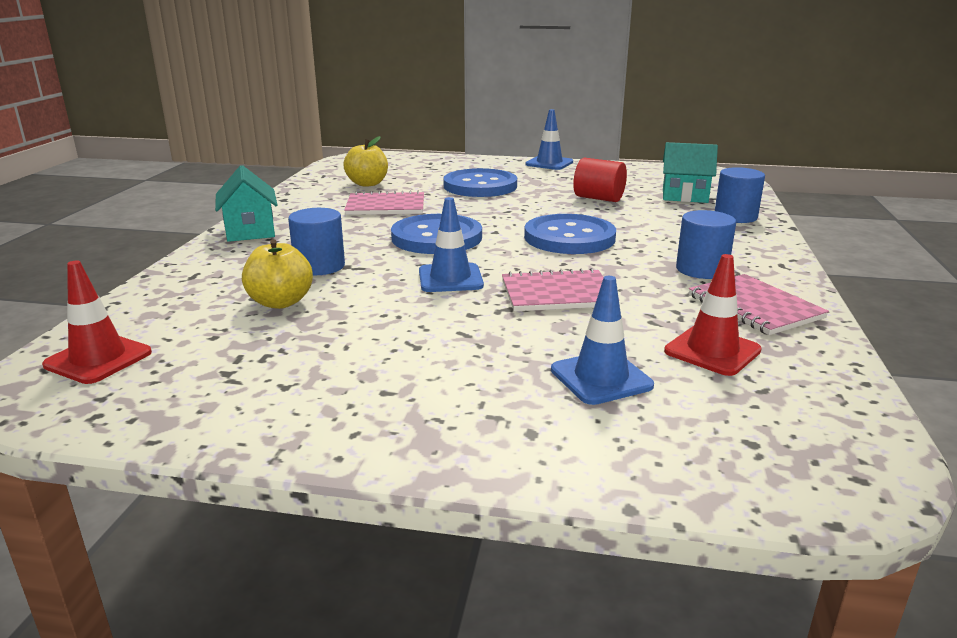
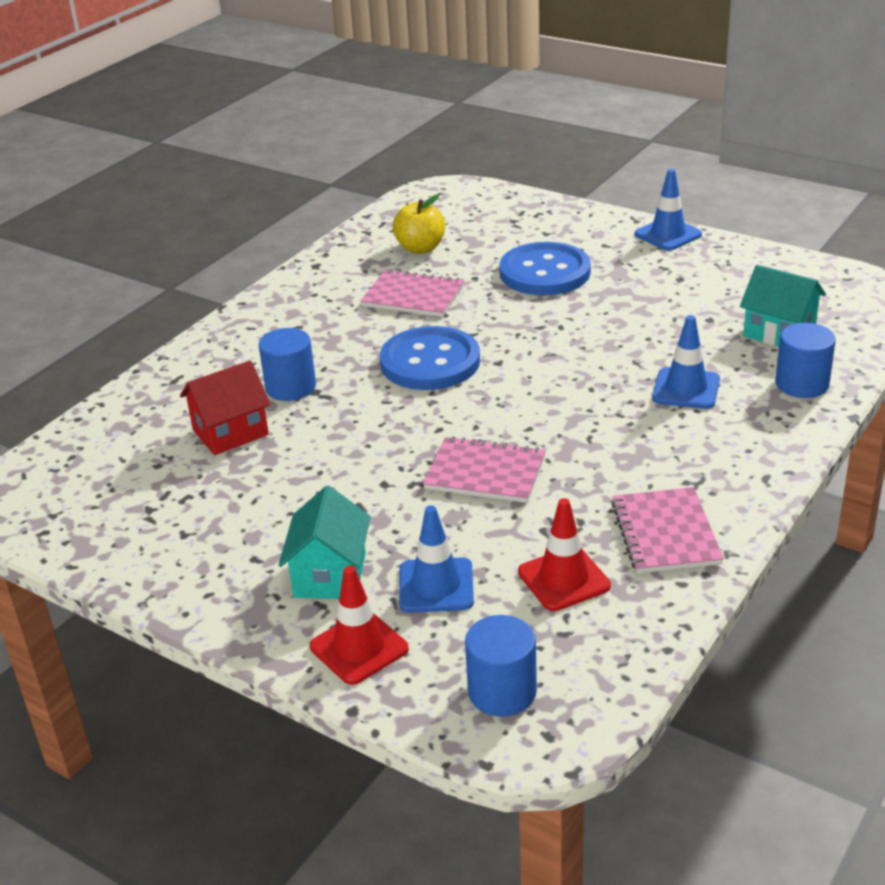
camera: 25 degrees right, 10 degrees up
red traffic cone [42,260,152,384] -> red traffic cone moved to [310,566,409,685]
turquoise house [215,165,278,242] -> turquoise house moved to [279,486,371,599]
yellow apple [242,239,313,309] -> red house [180,360,270,455]
blue traffic cone [419,197,484,292] -> blue traffic cone moved to [652,315,720,409]
blue button [524,214,616,254] -> none
red cylinder [573,158,627,202] -> none
blue cylinder [676,210,736,279] -> blue cylinder moved to [465,615,537,717]

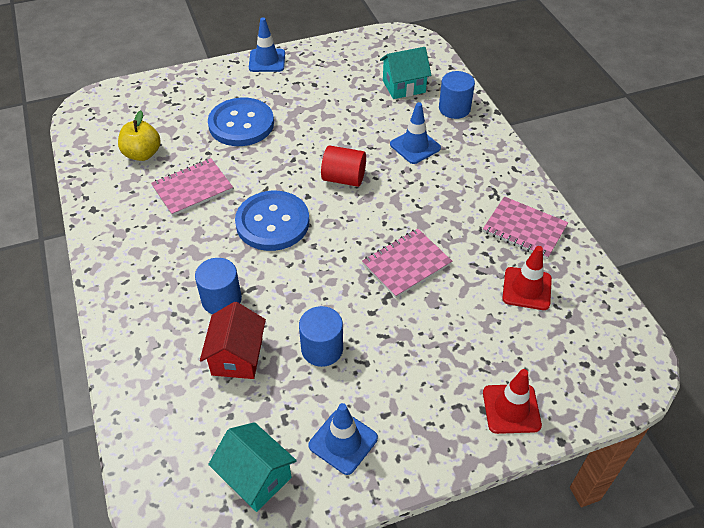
camera: 55 degrees left, 15 degrees up
turquoise house [279,486,371,599] -> turquoise house moved to [208,422,297,512]
blue traffic cone [399,505,474,613] -> blue traffic cone moved to [308,403,378,475]
blue cylinder [465,615,537,717] -> blue cylinder moved to [299,306,343,367]
none -> red cylinder [321,145,366,187]

